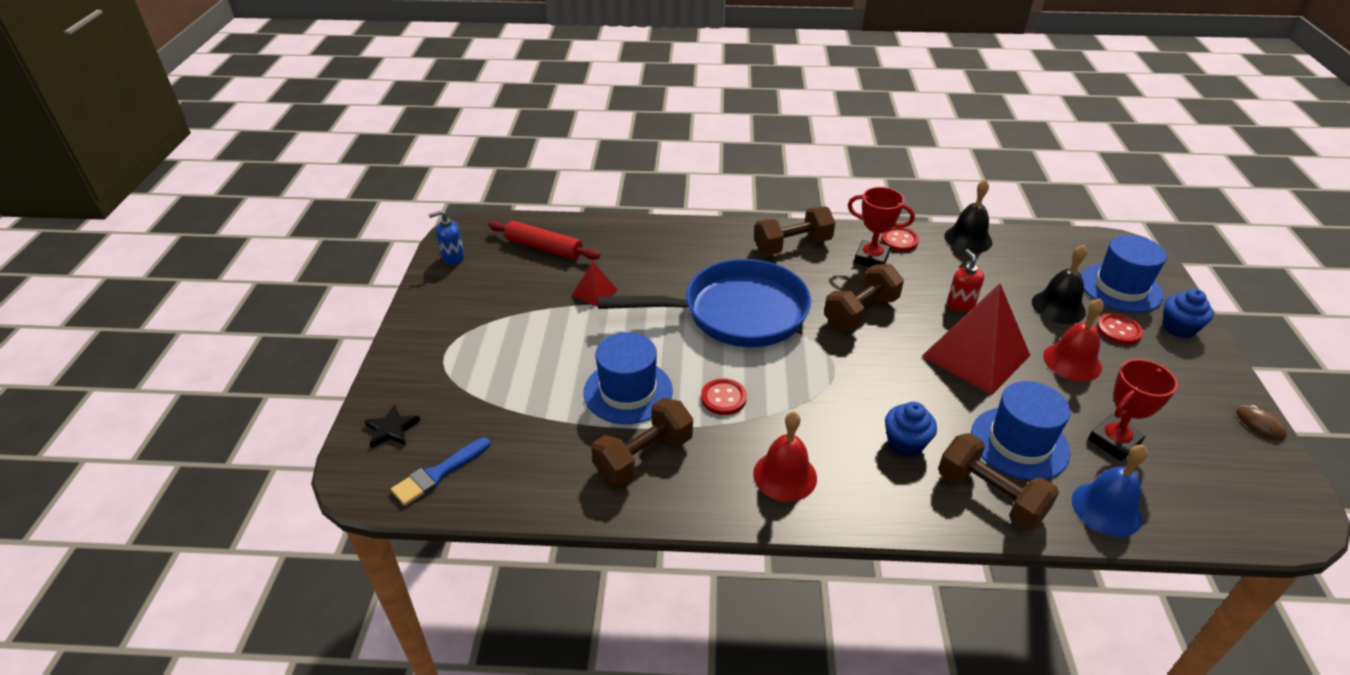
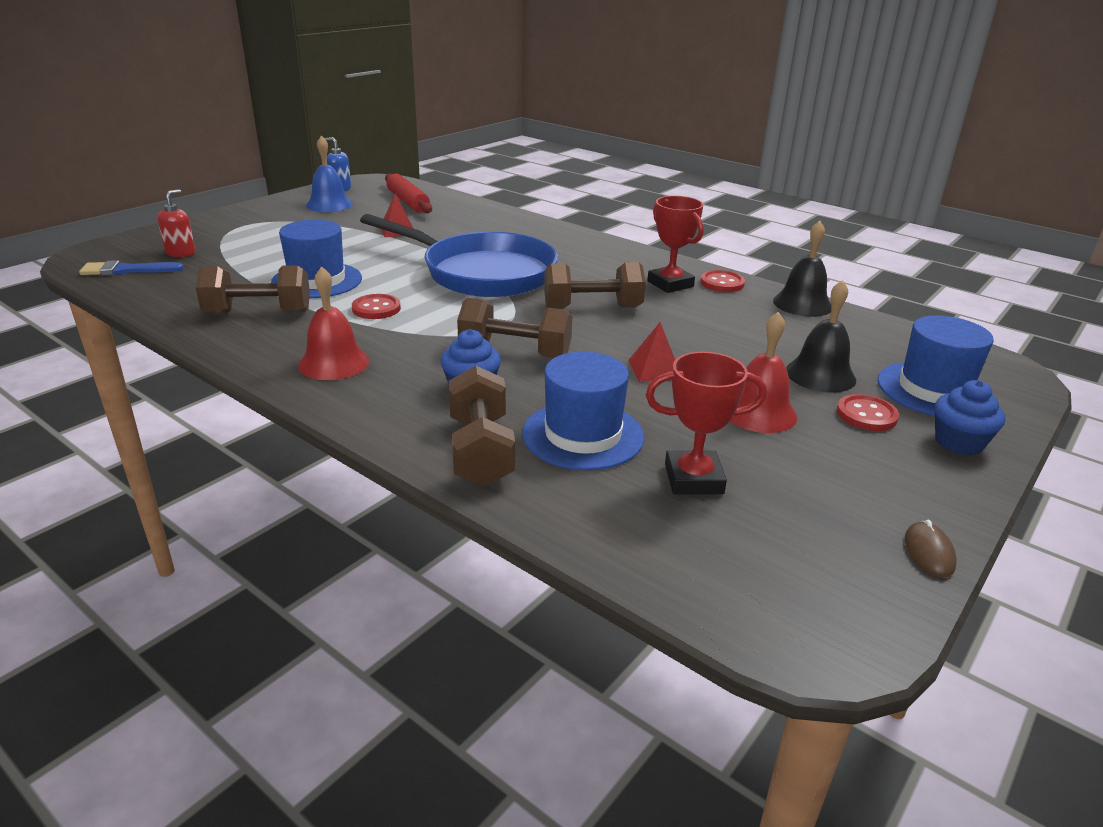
camera: 35 degrees right, 10 degrees down
black star [364,404,420,448] -> none
brown dumbbell [754,206,836,255] -> brown dumbbell moved to [457,298,572,358]
red pyramid [922,283,1031,395] -> red pyramid [628,322,675,382], size x0.46
red soap dispenser [947,249,984,311] -> red soap dispenser moved to [157,189,196,257]
blue bell [1072,445,1147,537] -> blue bell moved to [306,136,353,212]

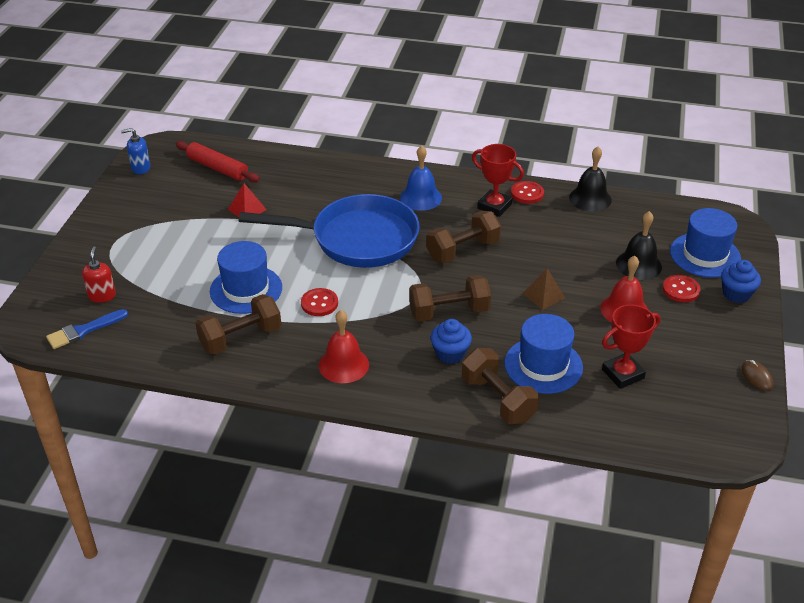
camera: 25 degrees left, 10 degrees up
blue bell [306,136,353,212] -> blue bell moved to [400,145,442,211]
red pyramid [628,322,675,382] -> brown pyramid [523,268,565,310]

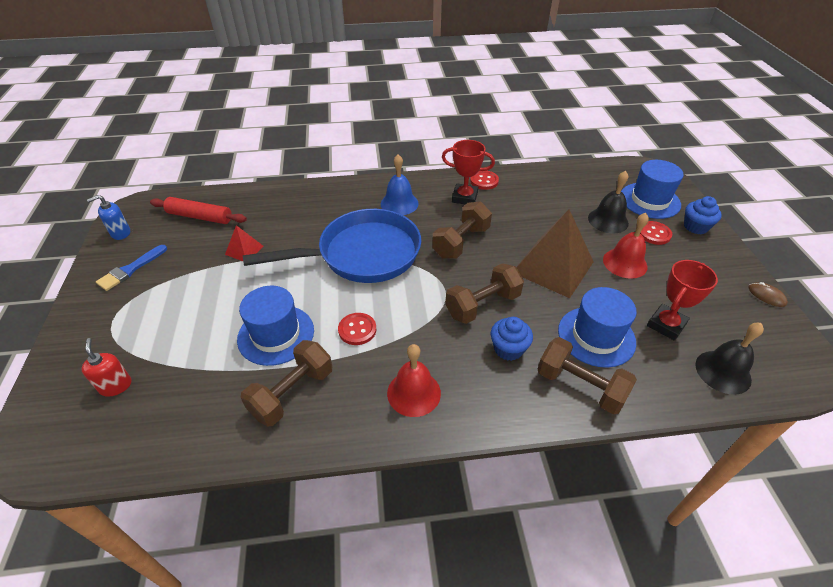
camera: 20 degrees left, 5 degrees up
blue brush [46,309,128,349] -> blue brush moved to [96,245,167,291]
brown pyramid [523,268,565,310] -> brown pyramid [516,209,594,298], size x2.18
black bell [569,147,612,212] -> black bell moved to [695,323,764,395]

